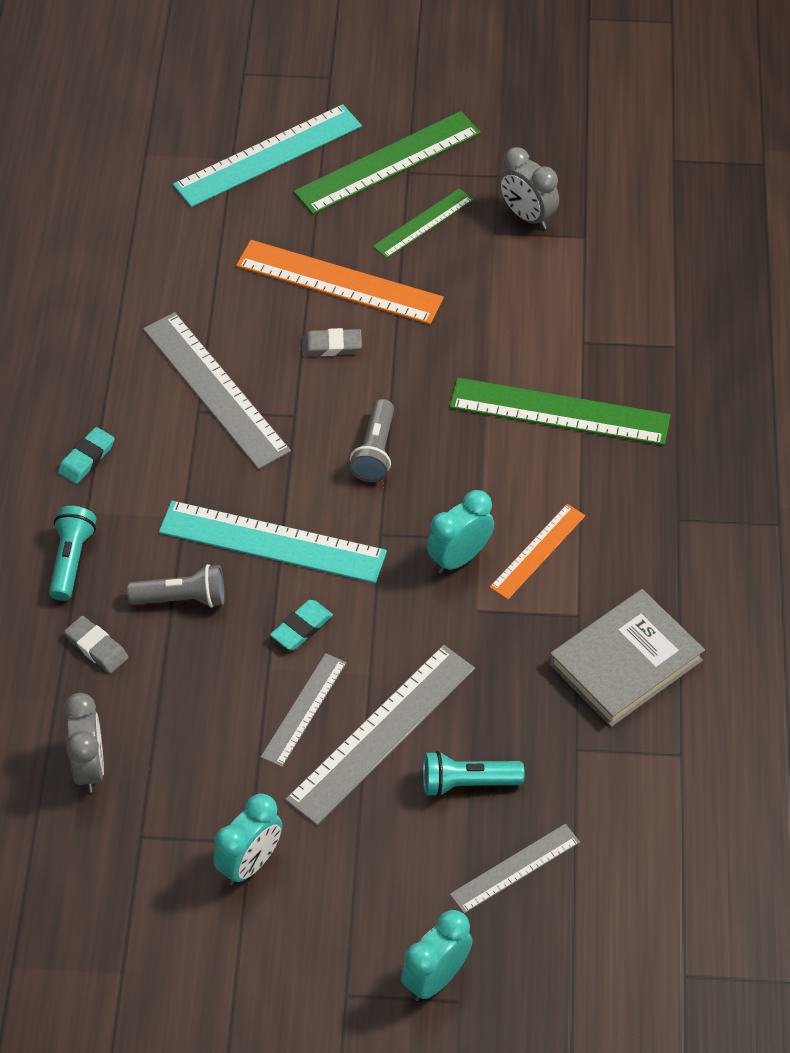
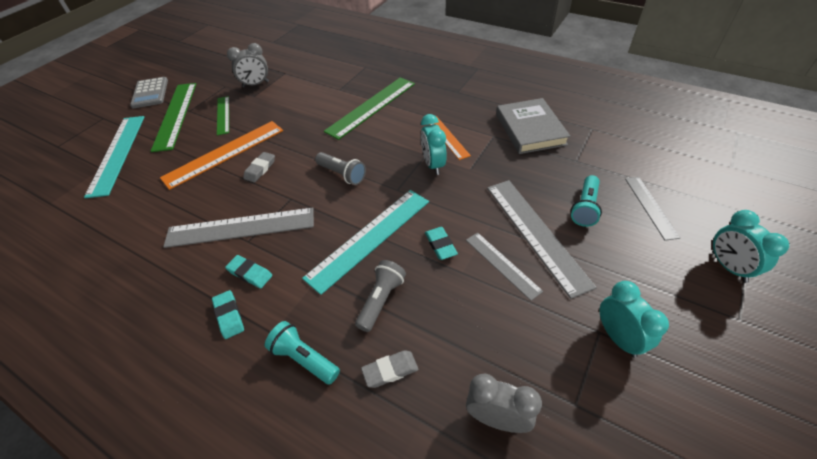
camera: 60 degrees left, 5 degrees down
none -> grey calculator [130,77,168,108]
none -> turquoise eraser [225,255,272,288]

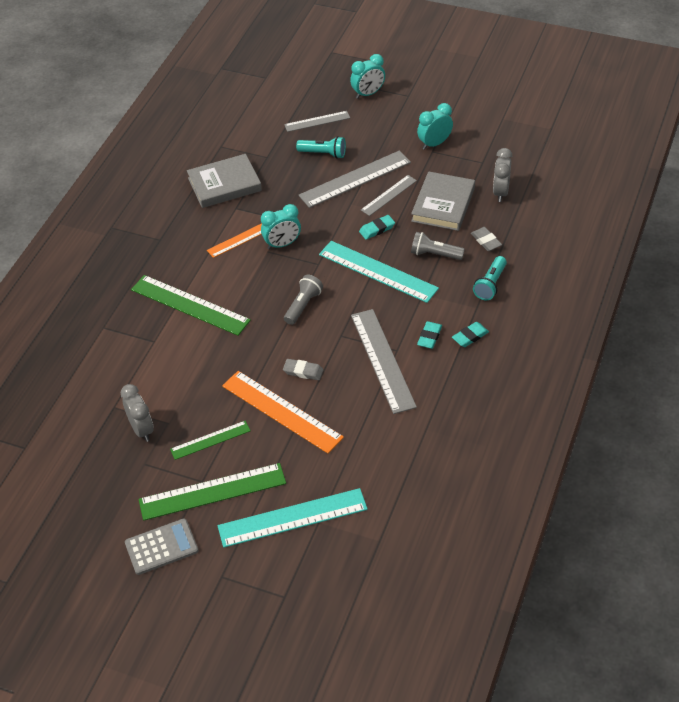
camera: 100 degrees left, 0 degrees up
none -> grey book [411,171,475,231]

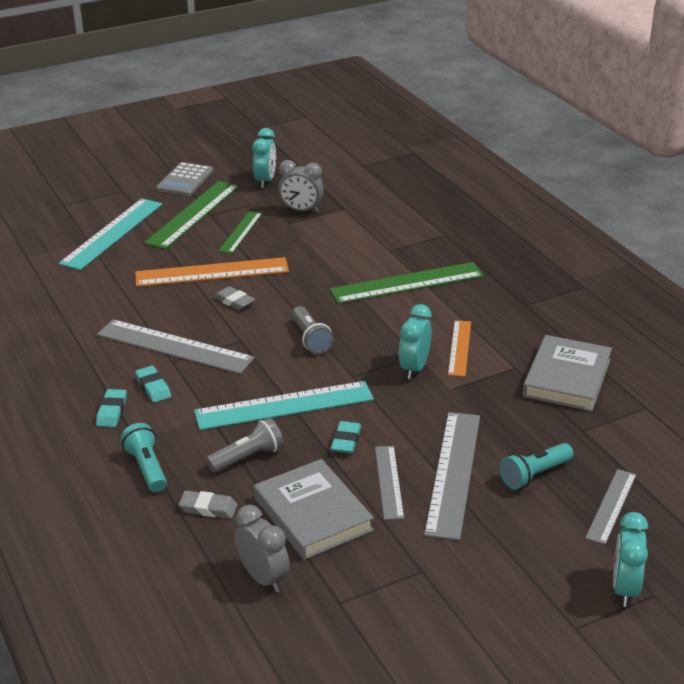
camera: 130 degrees right, 15 degrees down
grey eraser [283,359,323,380] -> grey eraser turned 75 degrees clockwise [213,286,255,310]
turquoise clock [417,103,453,150] -> turquoise clock moved to [252,128,276,188]

